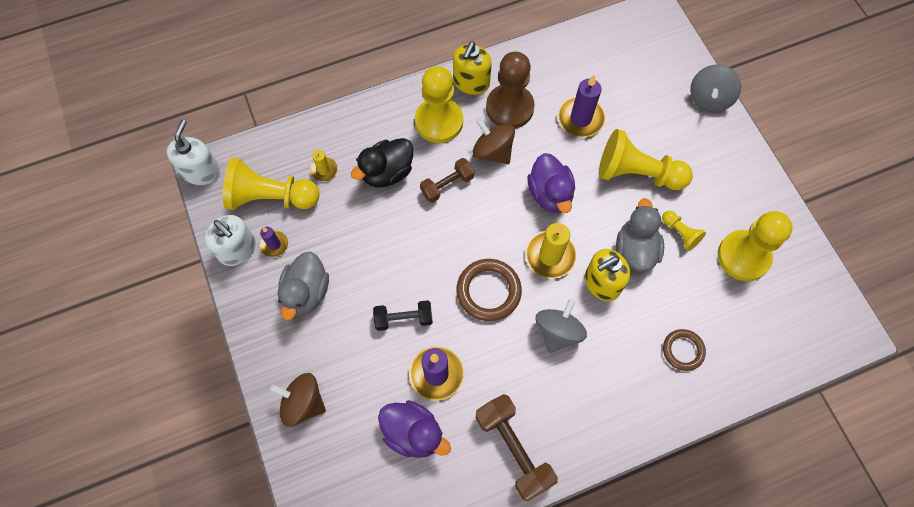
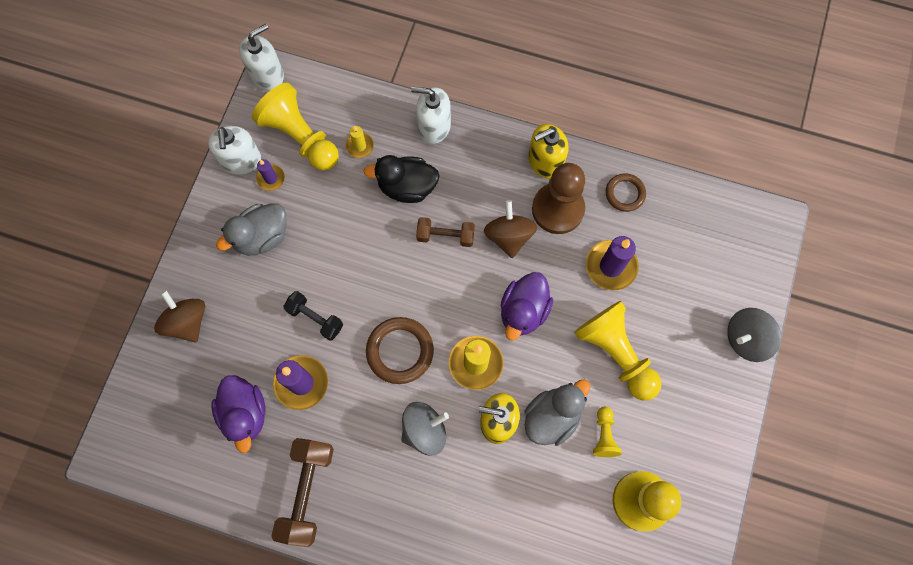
camera: 40 degrees right, 5 degrees up
yellow pawn [415,66,463,143] -> none
brown ring [663,329,706,371] -> brown ring moved to [606,173,646,212]
none -> white soap dispenser [411,87,451,144]

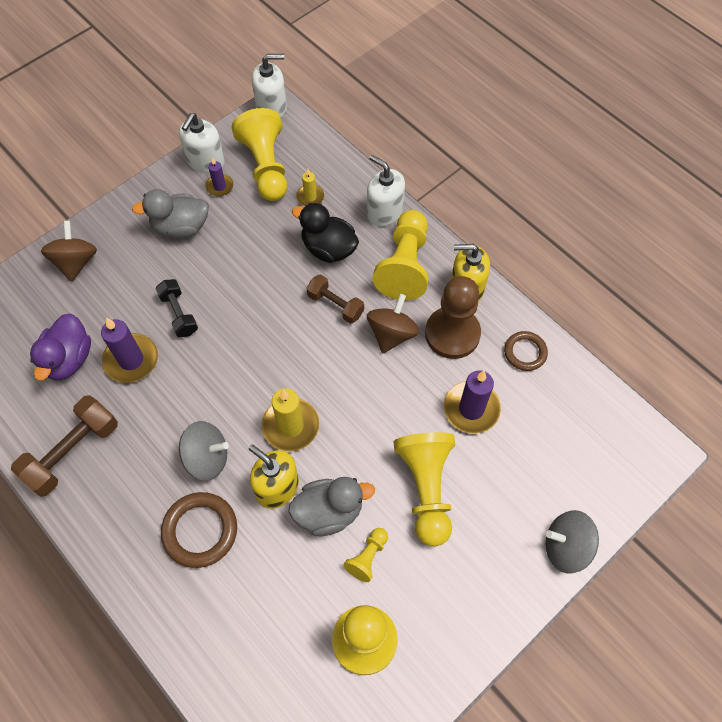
camera: 30 degrees right, 10 degrees down
brown ring [366,317,434,384] -> brown ring moved to [161,492,237,568]
purple duck [501,272,553,341] -> none
none -> yellow pawn [373,210,429,301]

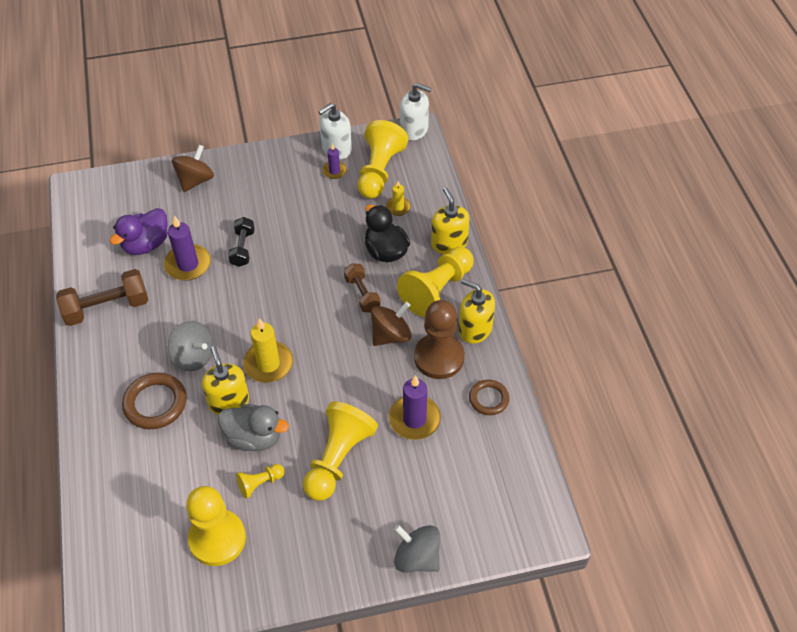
camera: 30 degrees right, 10 degrees down
grey duck [132,189,209,238] -> none
white soap dispenser [367,155,405,226] -> yellow soap dispenser [431,187,470,254]

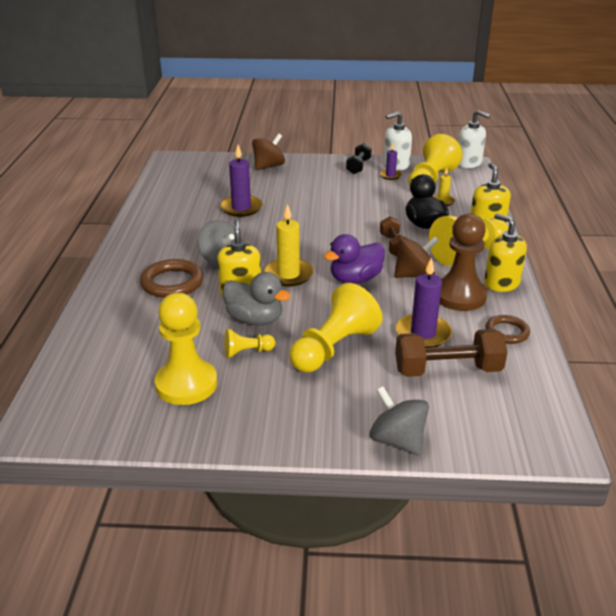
camera: 15 degrees right, 20 degrees down
brown dumbbell [56,269,148,326] -> brown dumbbell moved to [395,329,507,377]
purple duck [110,208,168,255] -> purple duck moved to [324,234,385,284]
black dumbbell [228,217,255,267] -> black dumbbell moved to [346,143,372,174]

